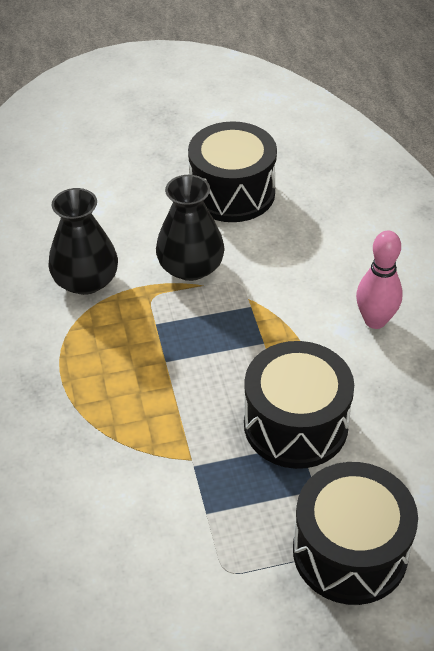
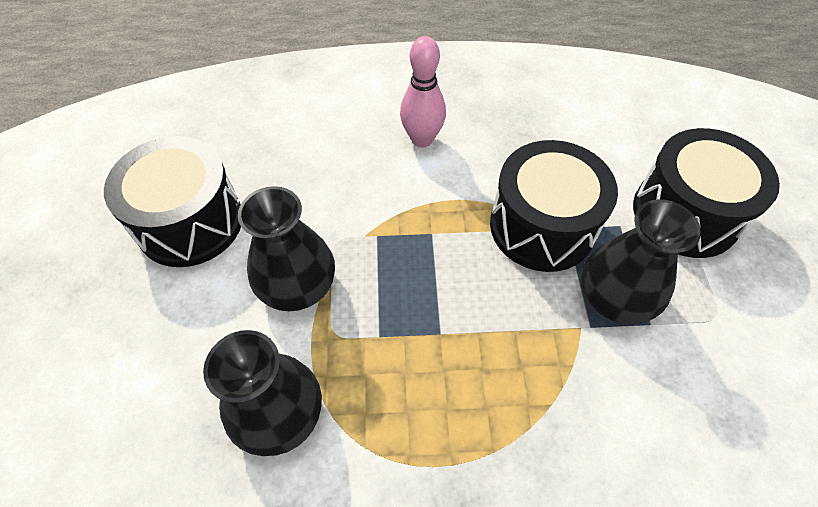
camera: 80 degrees left, 10 degrees up
none -> black vase [581,199,701,325]

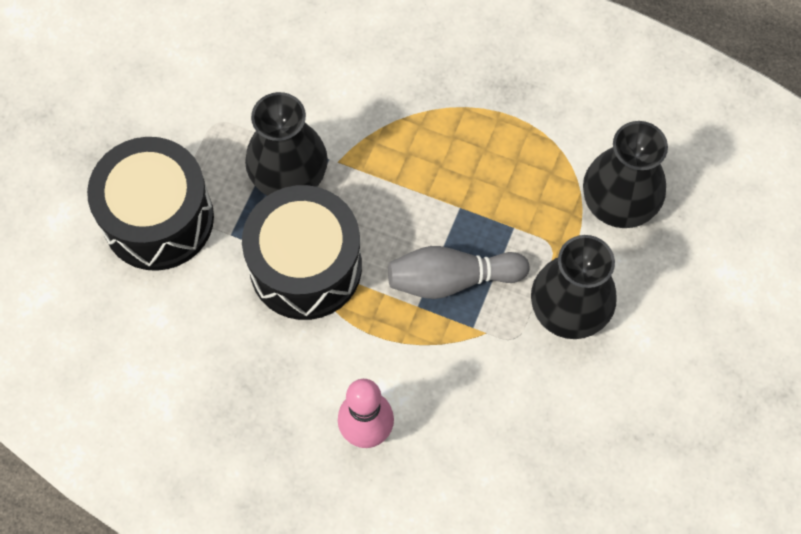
camera: 155 degrees left, 10 degrees up
black drum [104,136,241,267] -> none
none -> grey bowling pin [388,246,529,299]

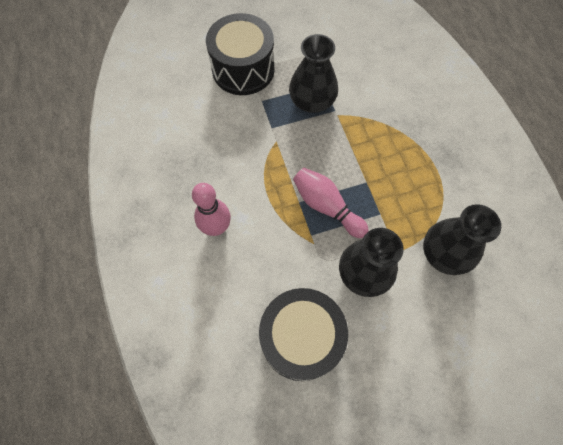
camera: 50 degrees right, 0 degrees up
black drum [242,185,362,320] -> black drum moved to [259,288,348,381]
grey bowling pin [388,246,529,299] -> pink bowling pin [293,168,369,238]

